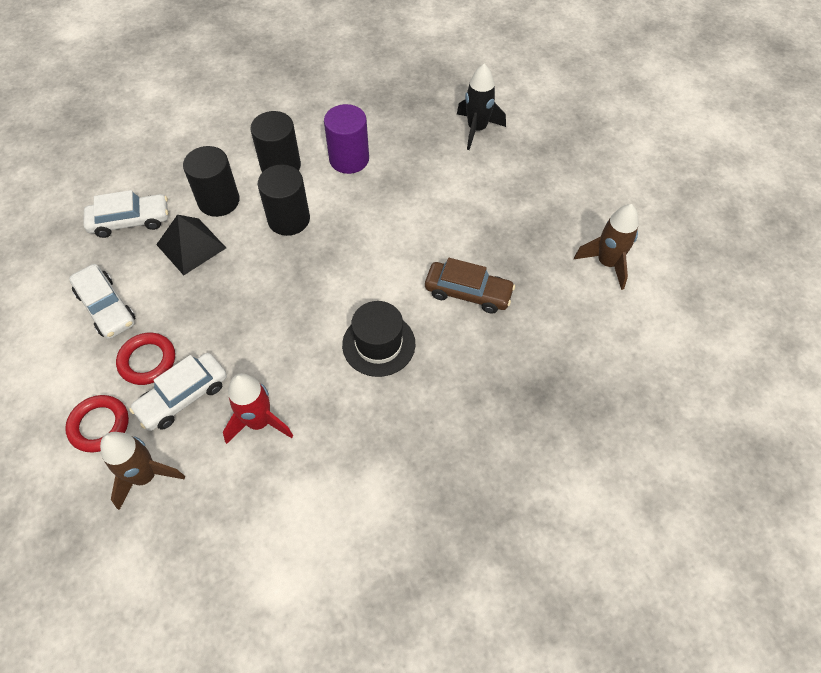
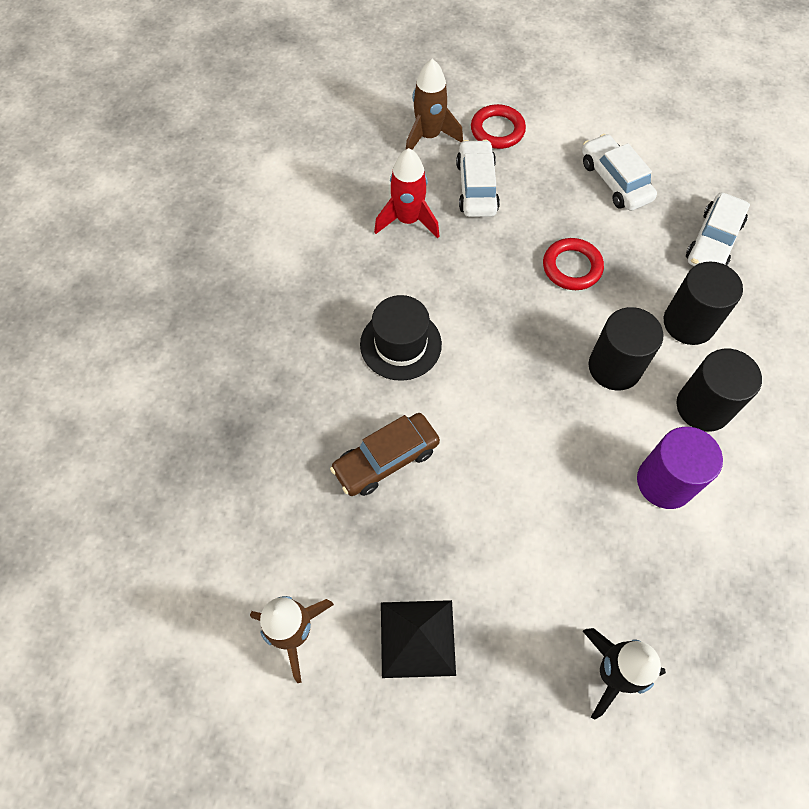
camera: 130 degrees right, 5 degrees up
white car [69,264,135,339] -> white car turned 60 degrees clockwise [582,134,657,211]
red ring [116,333,175,385] -> red ring moved to [543,238,604,290]
black pyramid [156,215,226,275] -> black pyramid moved to [381,600,456,678]

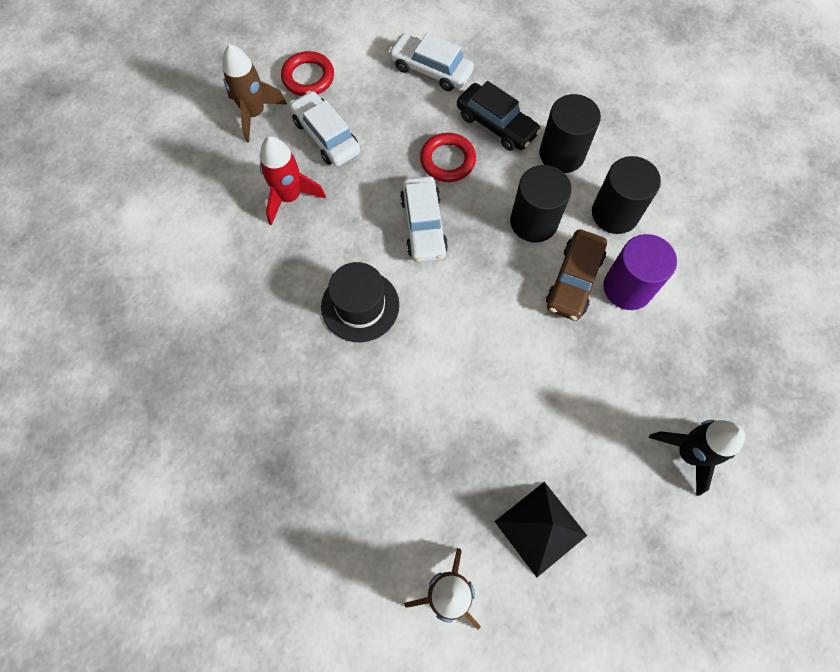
camera: 35 degrees left, 5 degrees up
brown car [330,413,440,496] -> brown car moved to [546,229,607,321]
white car [686,192,750,266] -> white car moved to [400,176,448,262]
none -> black car [457,81,541,151]

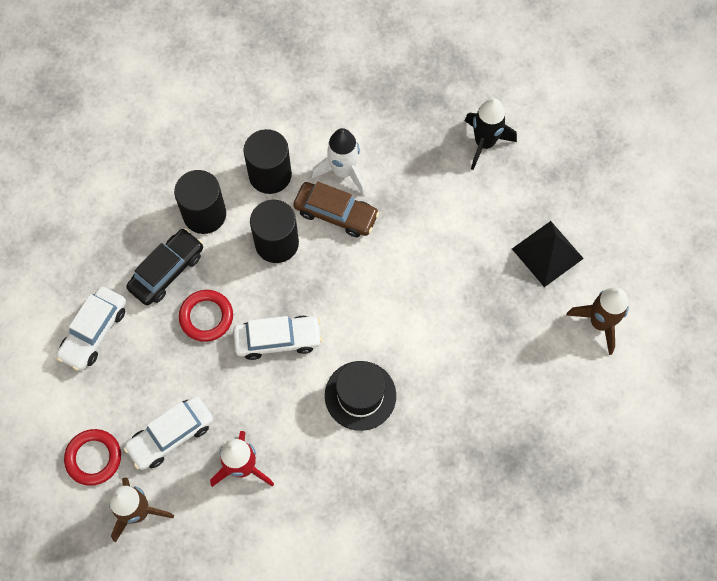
camera: 90 degrees left, 0 degrees up
purple cylinder [604,234,677,310] -> white rocket [311,128,366,195]

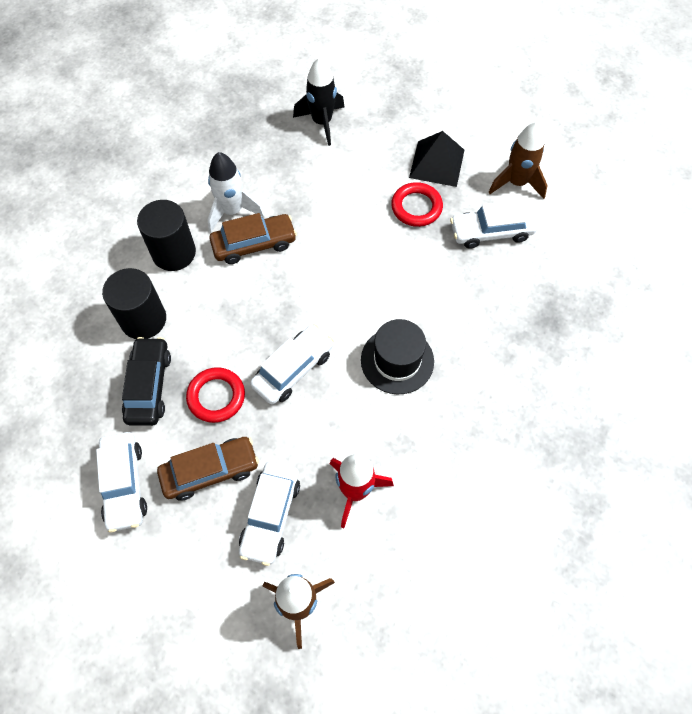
camera: 40 degrees left, 5 degrees down
red ring [64,429,121,486] -> red ring moved to [391,182,443,227]
black cylinder [250,200,299,263] -> none
none -> brown car [157,437,259,500]
none -> white car [450,200,537,249]

